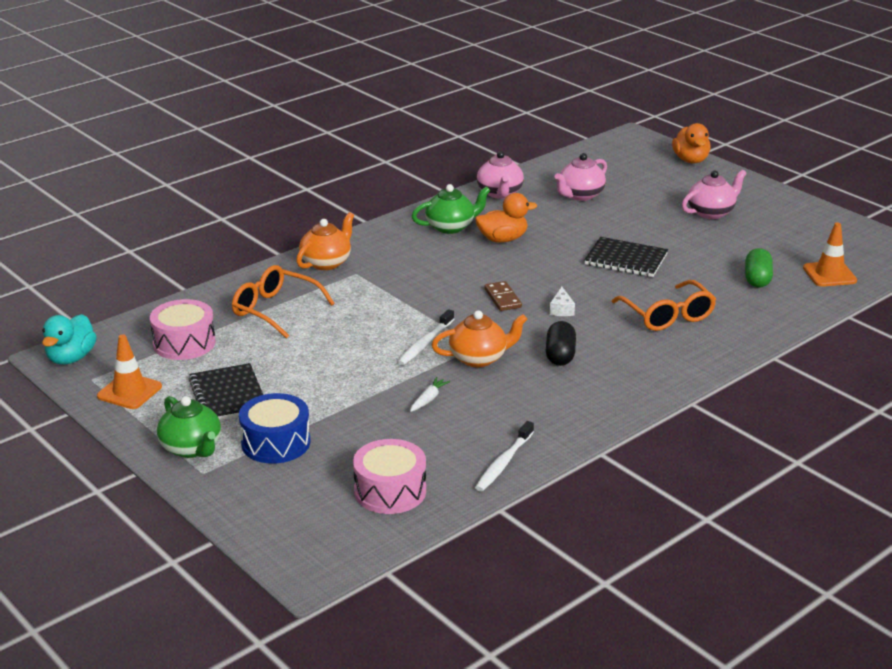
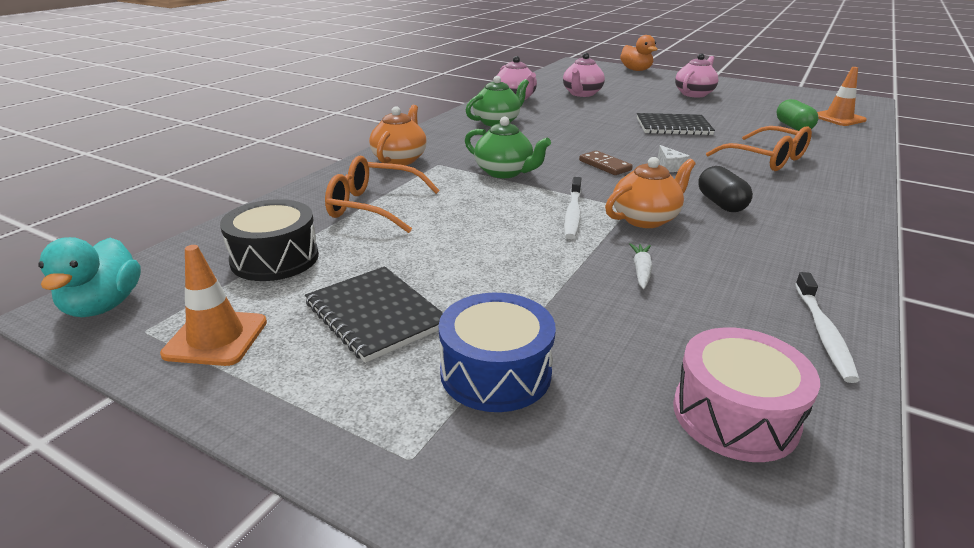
camera: 20 degrees left, 0 degrees up
pink drum [150,299,216,360] -> black drum [220,199,319,281]
green teapot [157,396,221,458] -> green teapot moved to [465,117,551,178]
orange duck [475,193,537,243] -> none

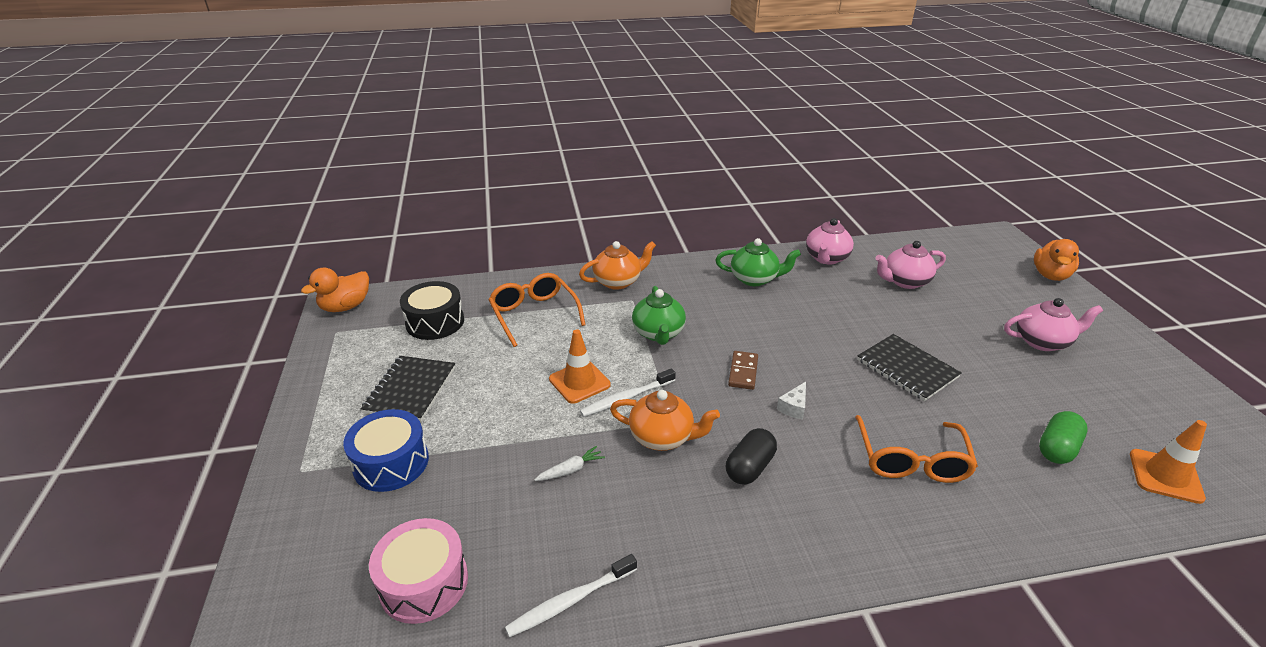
camera: 50 degrees right, 5 degrees up
turquoise duck [38,237,141,317] -> orange duck [301,268,369,312]
orange traffic cone [160,245,267,366] -> orange traffic cone moved to [549,329,611,404]

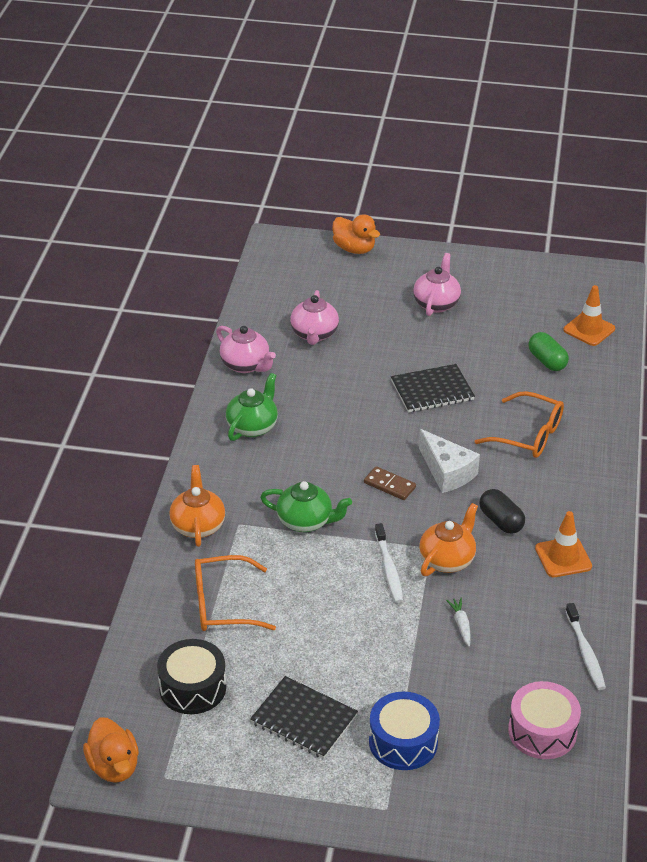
camera: 70 degrees left, 5 degrees up
orange traffic cone [549,329,611,404] -> orange traffic cone moved to [535,511,592,577]
white cheese [777,382,806,420] -> white cheese [419,429,480,493], size x1.95

